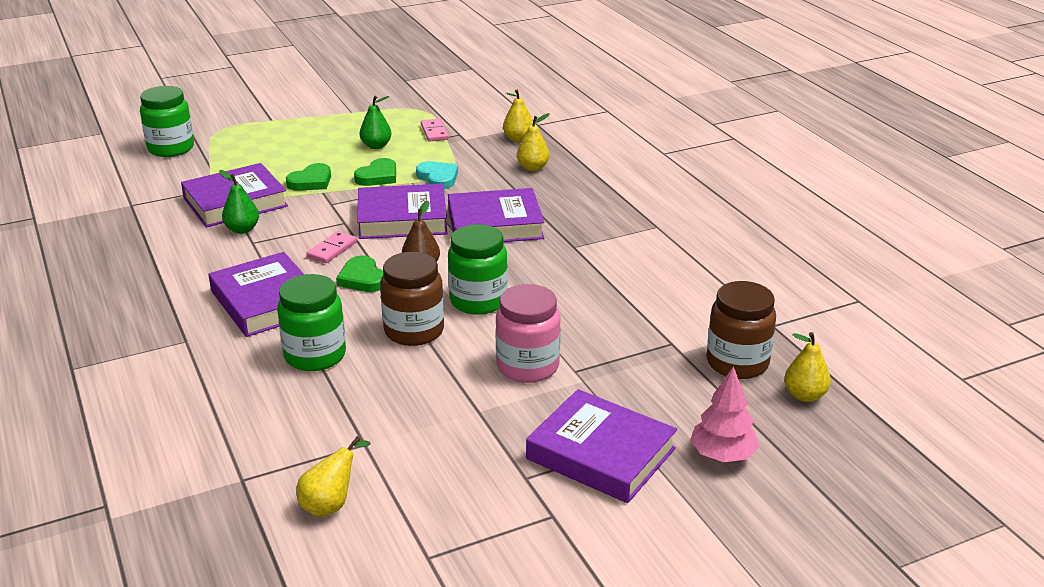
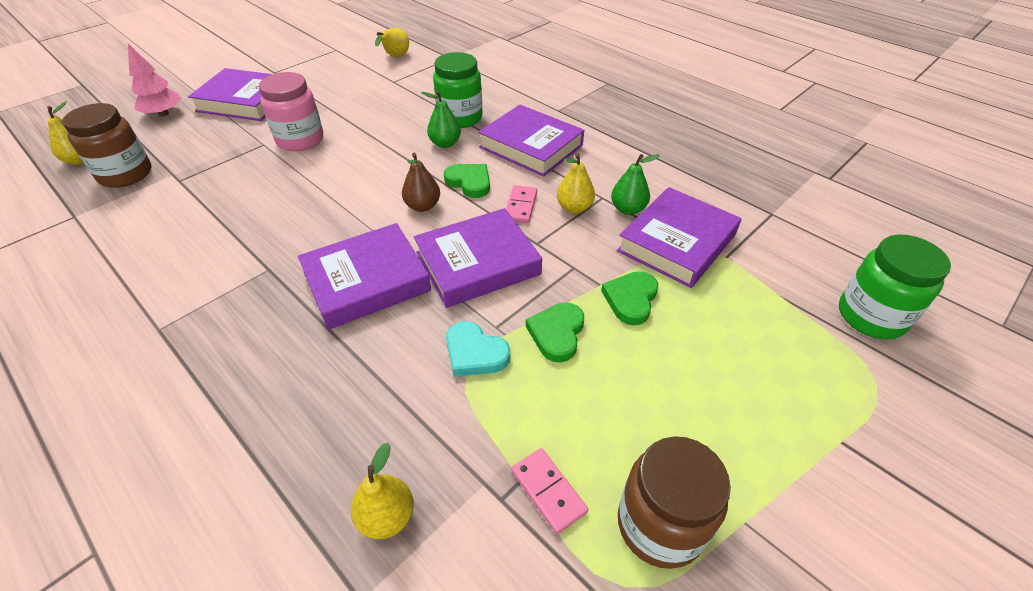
camera: 160 degrees right, 15 degrees up
green pear [360,96,392,149] -> green pear moved to [421,91,461,148]
brown jar [380,252,444,346] -> brown jar moved to [618,436,731,569]
green jar [448,224,508,315] -> none
yellow pear [517,113,550,171] -> yellow pear moved to [557,153,595,213]

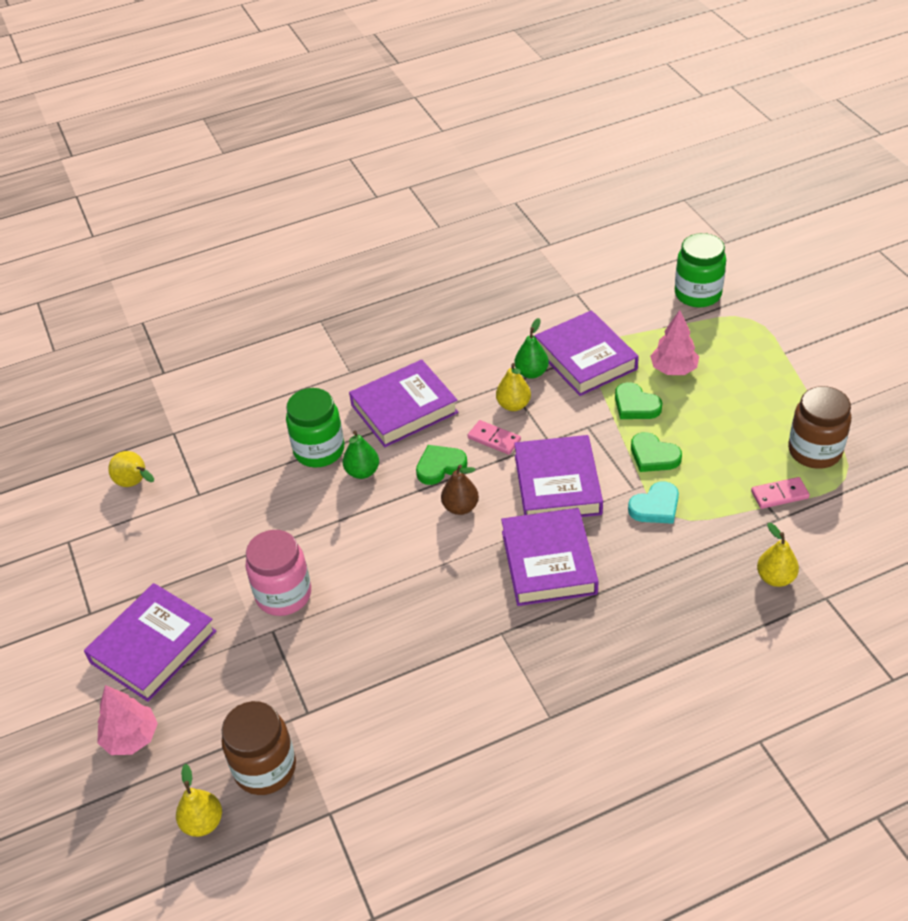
camera: 65 degrees left, 0 degrees up
none -> pink tree [650,310,699,375]

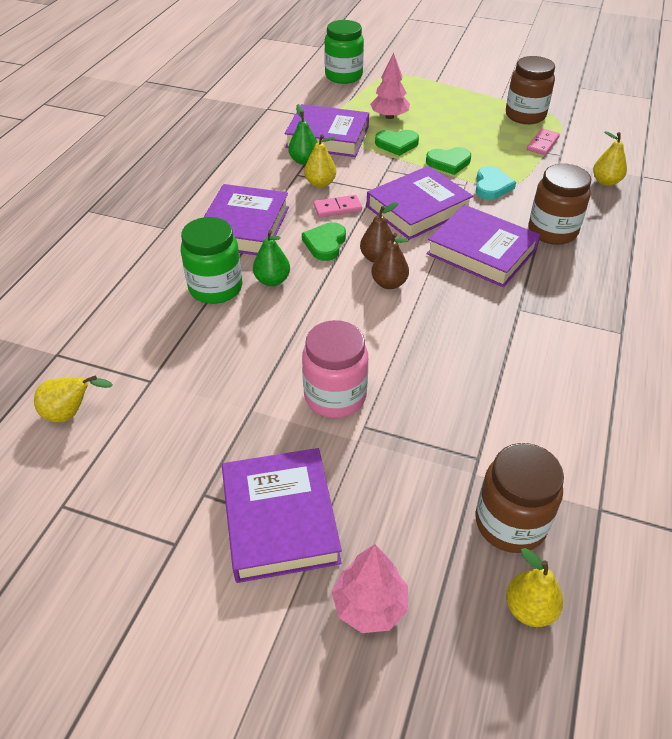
camera: 50 degrees left, 0 degrees up
purple book [514,435,603,517] -> purple book turned 75 degrees counterclockwise [367,166,473,240]
none -> brown pear [371,233,409,289]
none -> brown jar [529,164,591,245]

